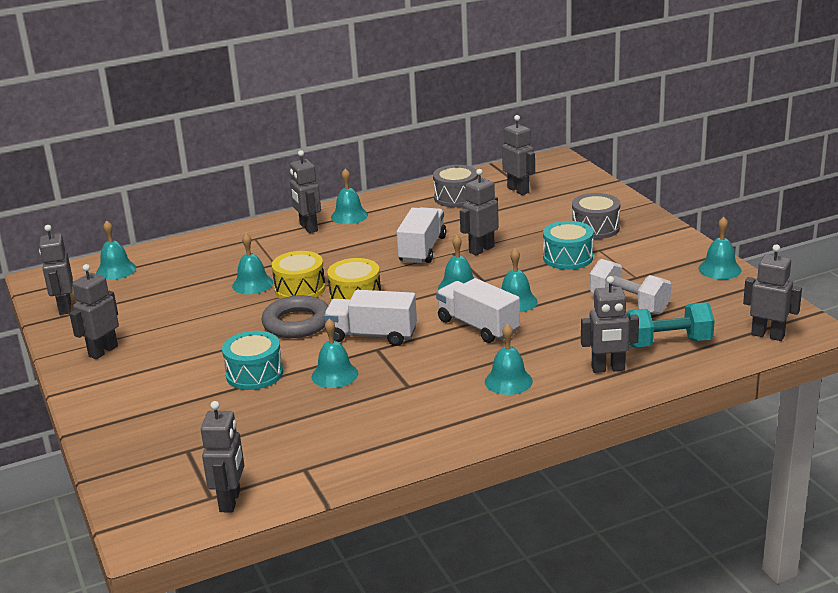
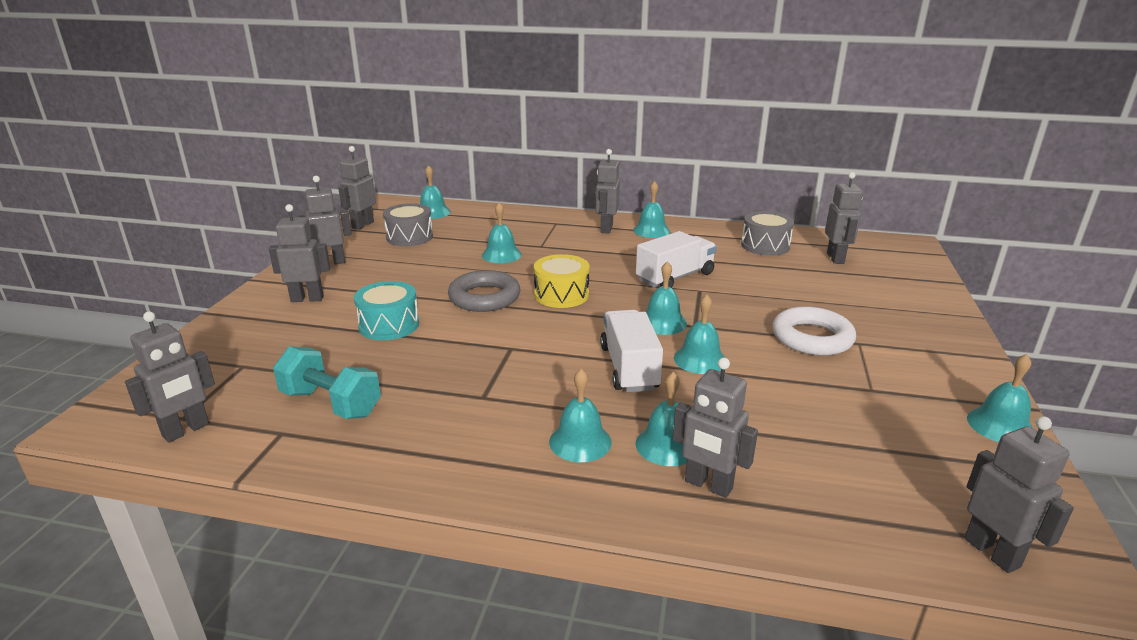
camera: 35 degrees right, 0 degrees up
yellow drum [272,251,326,299] -> none
turquoise bell [311,319,358,388] -> turquoise bell moved to [636,372,687,466]
white truck [324,290,417,346] -> none
grey robot [460,169,499,255] -> grey robot moved to [269,204,331,302]
turquoise drum [543,221,594,270] -> white ring [773,306,856,356]
grey drum [572,193,620,239] -> grey drum moved to [383,203,433,246]
white dumbbell [589,259,671,314] -> none
turquoise dumbbell [627,302,715,347] -> turquoise dumbbell moved to [273,346,381,419]

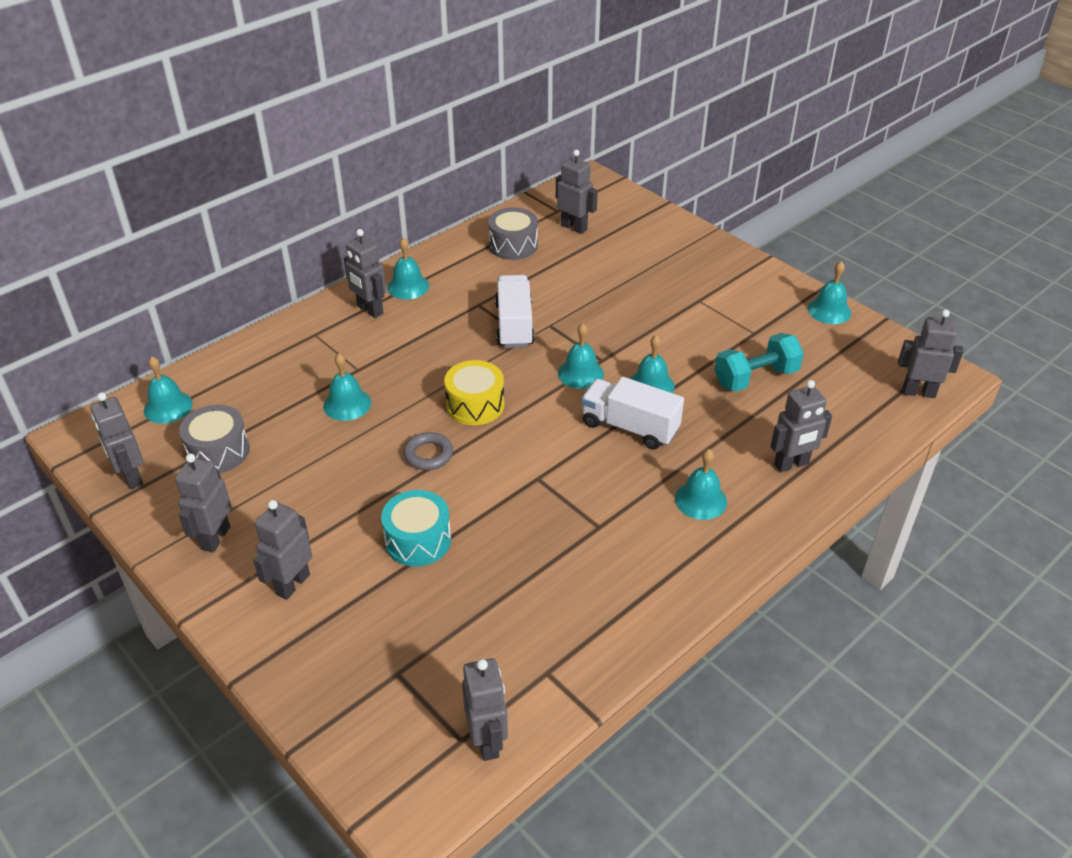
camera: 55 degrees left, 15 degrees up
turquoise dumbbell [273,346,381,419] -> turquoise dumbbell moved to [714,333,804,391]
grey ring [448,270,520,312] -> grey ring [403,432,453,470], size x0.62
turquoise bell [636,372,687,466] -> none
white ring [773,306,856,356] -> none

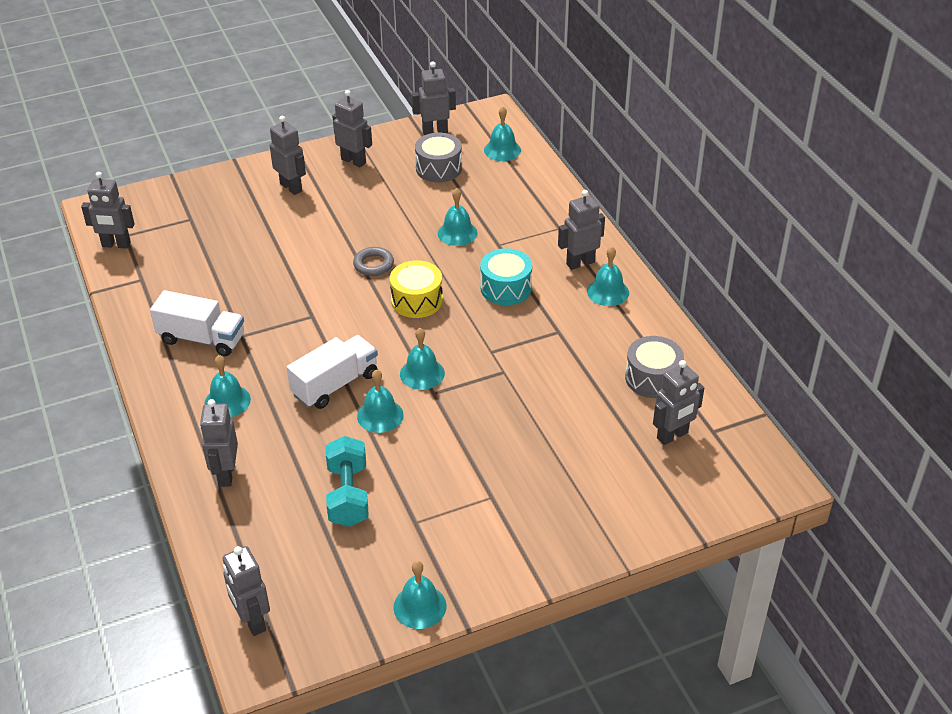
camera: 110 degrees right, 0 degrees up
turquoise drum [381,490,451,567] -> turquoise drum moved to [480,248,532,305]
white truck [495,275,535,348] -> white truck moved to [150,290,244,356]
grey robot [898,309,964,398] -> grey robot turned 120 degrees clockwise [223,546,270,636]

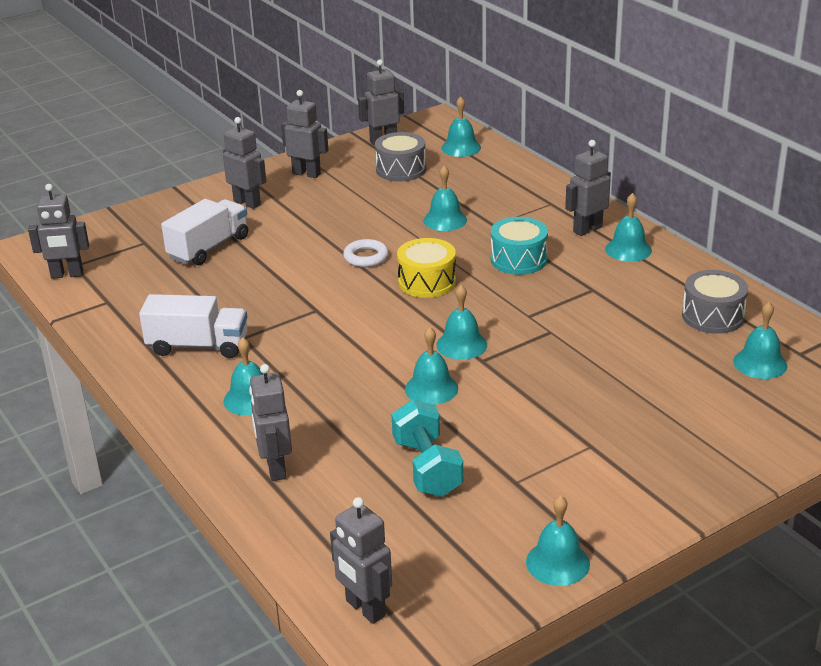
camera: 10 degrees left, 10 degrees down
white truck [287,335,378,409] -> white truck moved to [161,199,248,265]
grey ring [353,247,394,276] -> white ring [343,239,389,267]
grey robot [653,360,704,445] -> turquoise bell [733,302,787,379]

